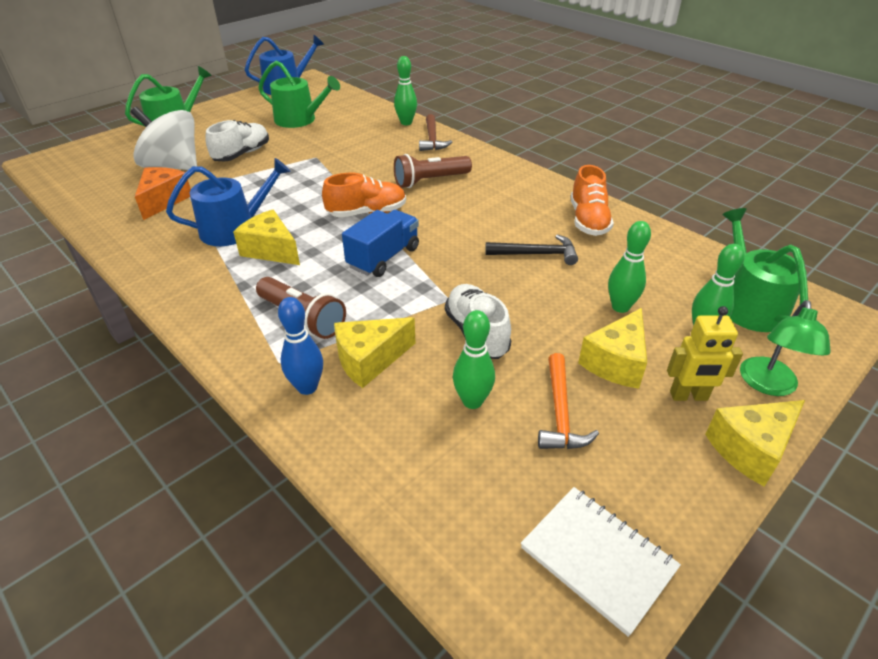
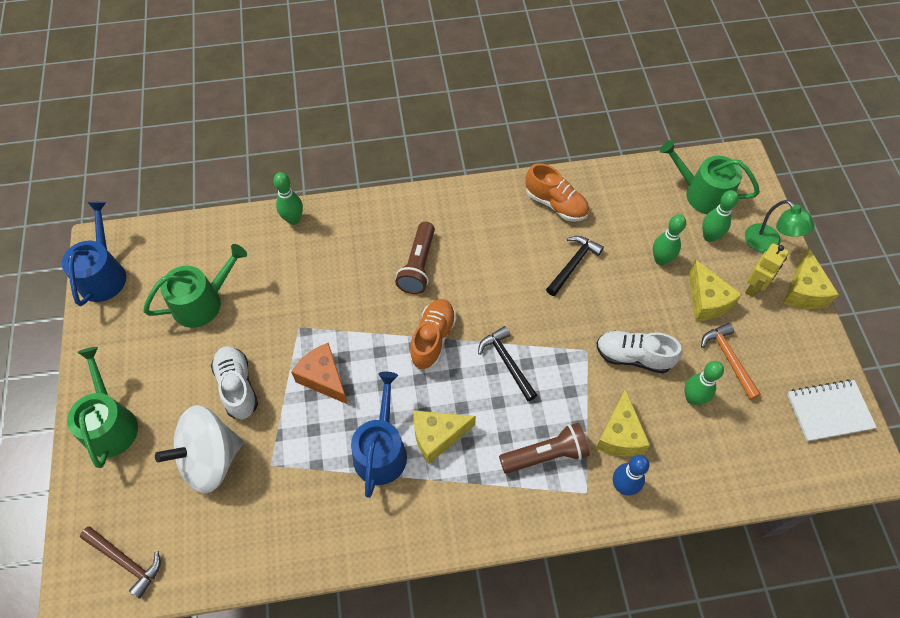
camera: 55 degrees left, 20 degrees up
orange cheese [135,167,191,220] -> orange cheese moved to [291,343,348,404]
blue truck [342,210,419,277] -> black hammer [478,326,537,401]
brown hammer [419,114,452,151] -> brown hammer moved to [80,527,161,599]
orange hammer [538,353,599,449] -> orange hammer turned 150 degrees counterclockwise [701,323,761,400]

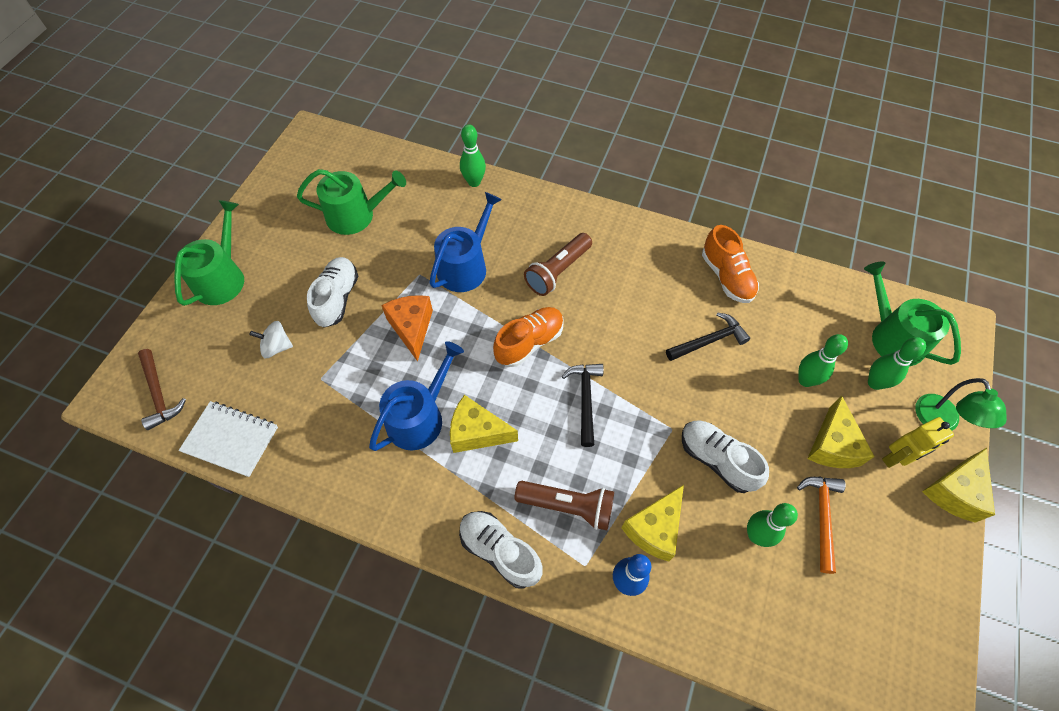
camera: 30 degrees right, 0 degrees up
blue watering can [62,202,126,306] -> blue watering can moved to [429,192,502,292]
white spinning top [155,405,243,493] -> white spinning top [249,321,293,359], size x0.47
white notebook [787,379,877,441] -> white notebook moved to [179,401,278,477]
none -> white shoe [459,511,543,588]

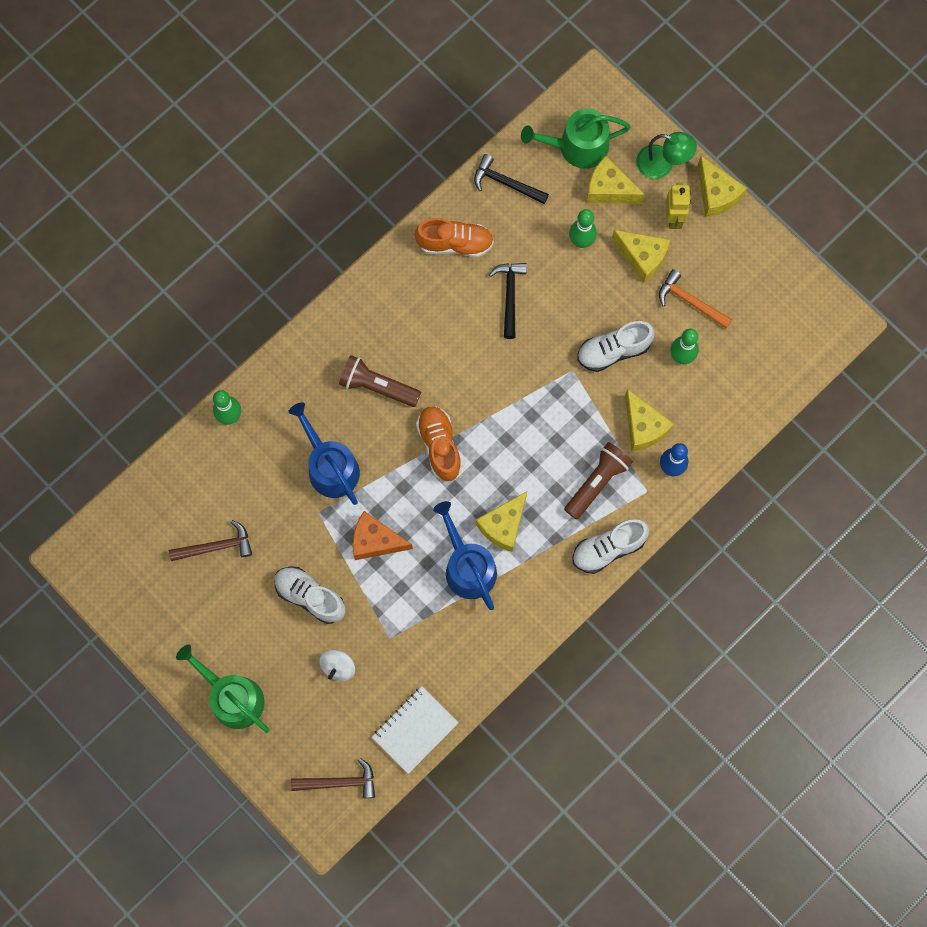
camera: 65 degrees left, 15 degrees up
green watering can [297,169,406,235] -> brown hammer [169,520,252,561]
brown flashlight [524,233,592,296] -> brown flashlight turned 135 degrees clockwise [339,355,421,407]
black hammer [562,364,604,447] -> black hammer moved to [474,154,549,204]
green bowling pin [868,337,926,390] -> yellow cheese [587,156,645,204]

